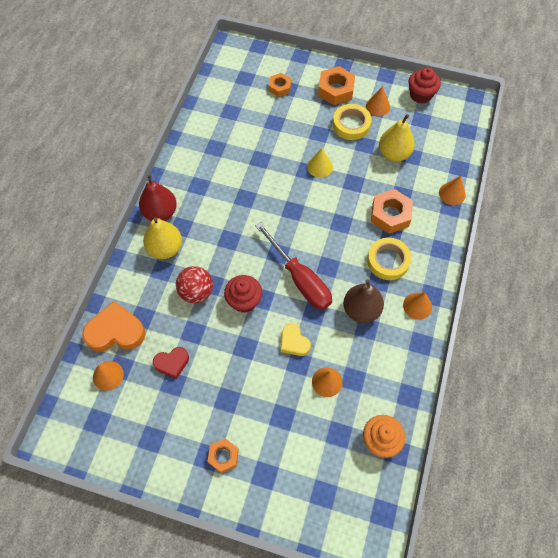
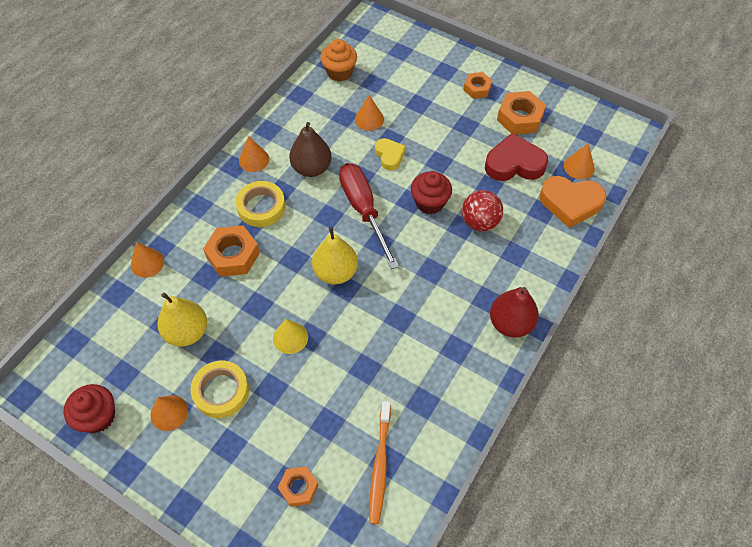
camera: 165 degrees left, 5 degrees down
yellow pear [143,217,182,259] -> yellow pear moved to [312,227,358,284]
red heart [153,347,189,379] -> red heart [485,133,548,181], size x1.70
orange nut [318,66,355,105] -> orange nut moved to [497,91,546,135]
none -> orange toothbrush [369,401,391,524]

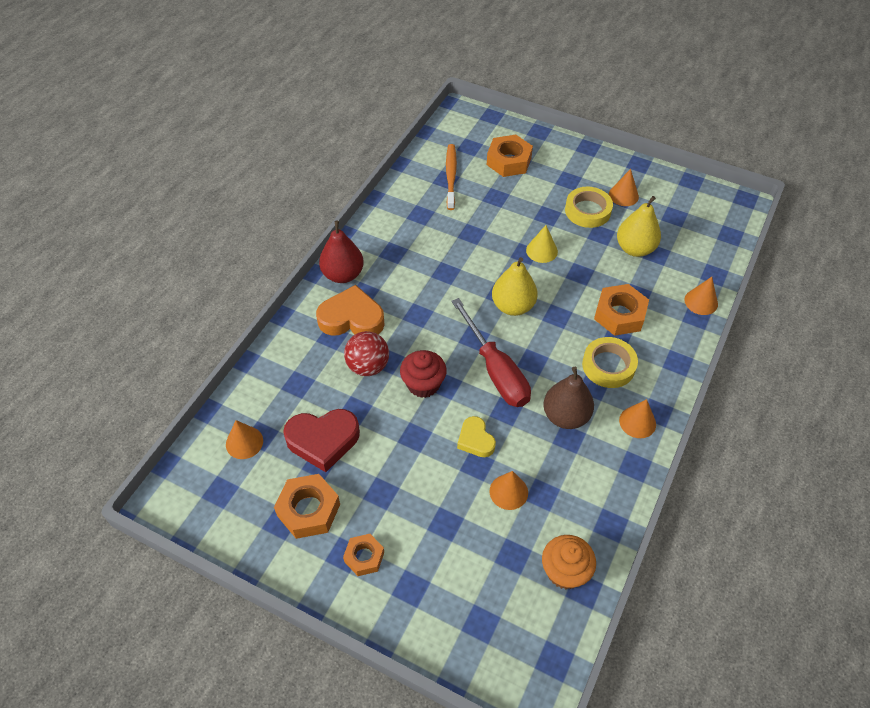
camera: 175 degrees right, 5 degrees down
red cupcake [64,384,115,433] -> none
orange nut [278,466,319,507] -> orange nut [487,135,533,177], size x1.61
orange heart [539,176,607,228] -> orange heart moved to [316,285,385,336]

